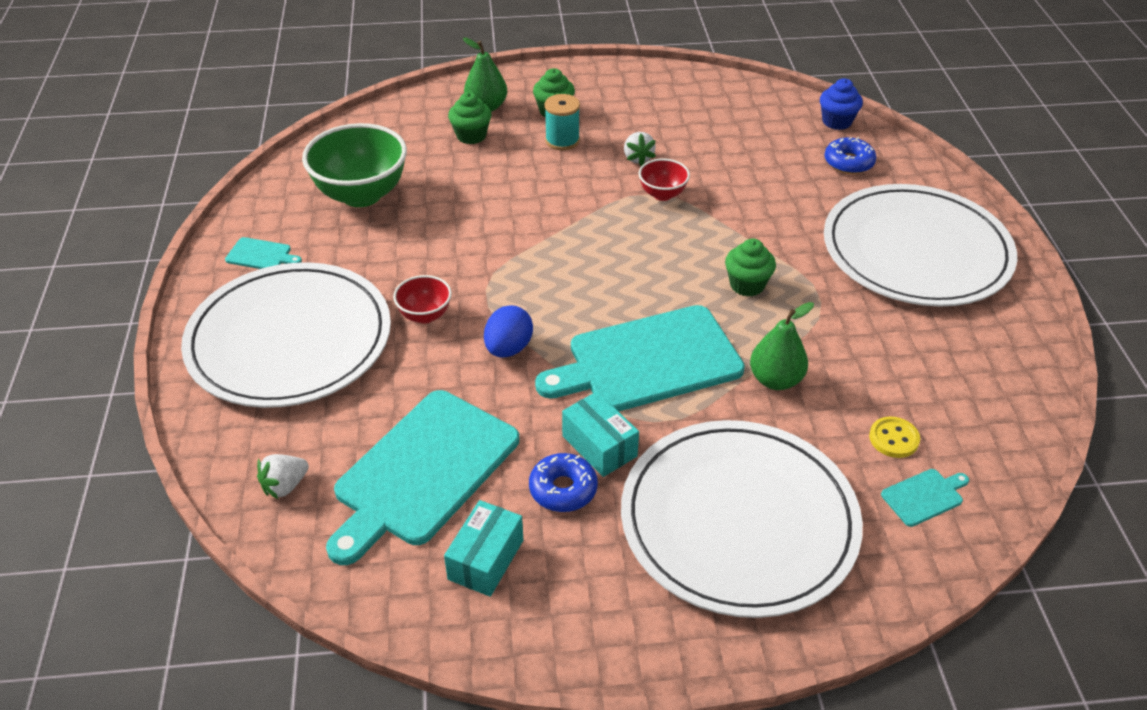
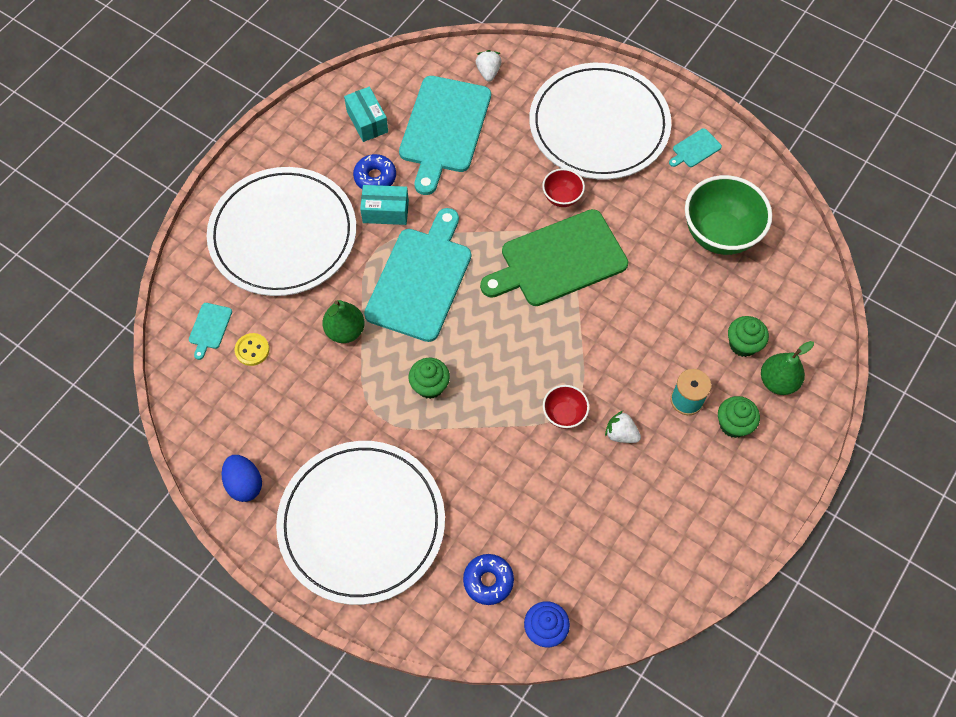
camera: 130 degrees right, 20 degrees up
turquoise cutting board [326,390,519,565] -> turquoise cutting board turned 150 degrees counterclockwise [399,76,491,195]
blue egg [484,305,533,358] -> blue egg moved to [222,455,262,502]
none -> green cutting board [480,209,628,306]

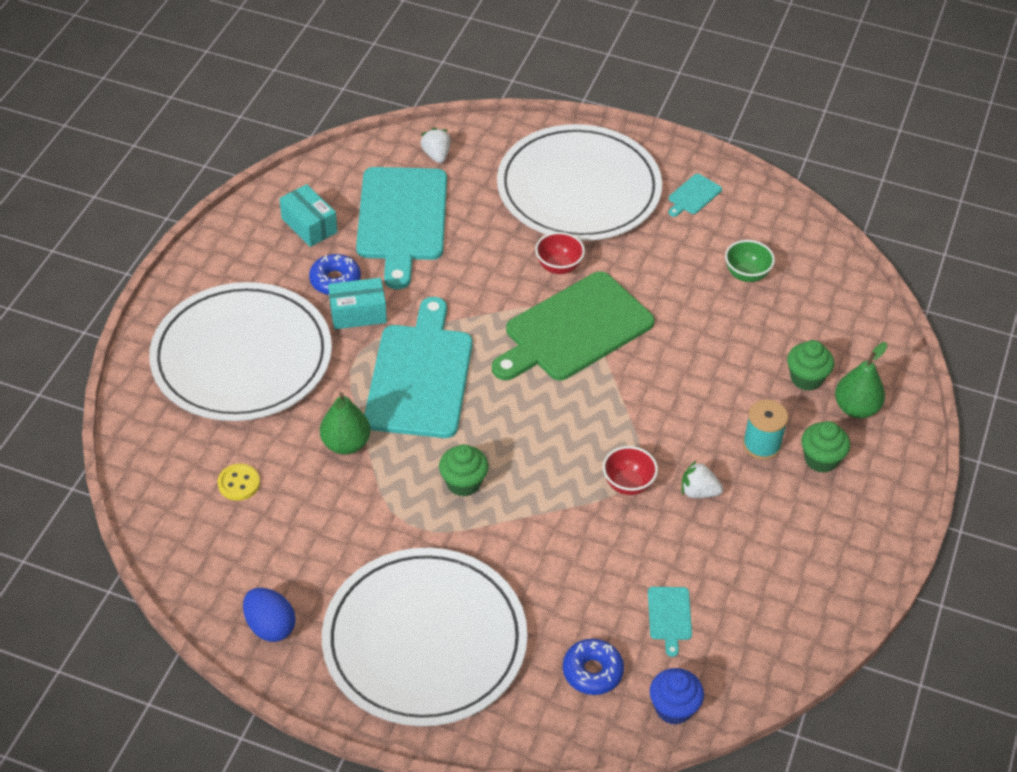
camera: 15 degrees left, 15 degrees down
turquoise cutting board [189,303,232,360] -> turquoise cutting board moved to [648,587,692,657]
green bowl [685,175,772,255] -> green bowl [725,240,775,282], size x0.50

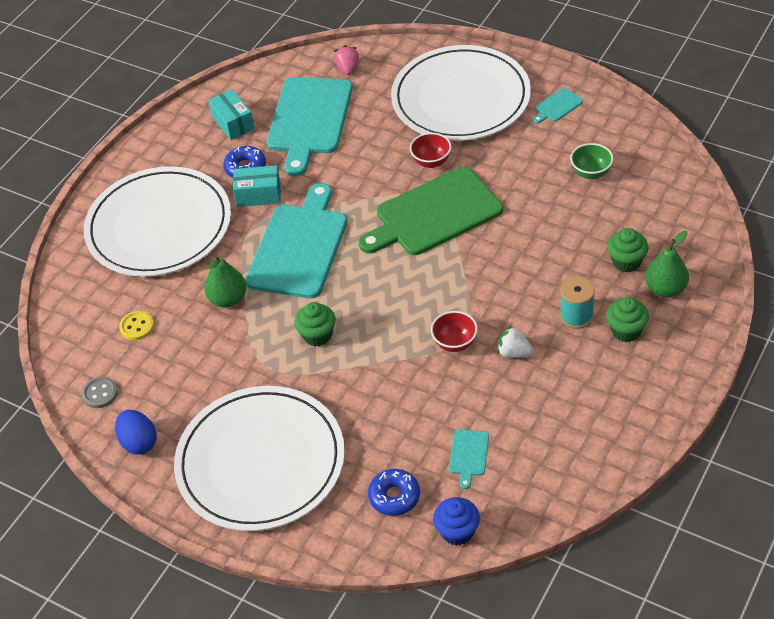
camera: 15 degrees right, 0 degrees up
white strawberry [421,127,451,163] -> pink strawberry [334,45,359,75]
none -> grey button [82,377,118,408]

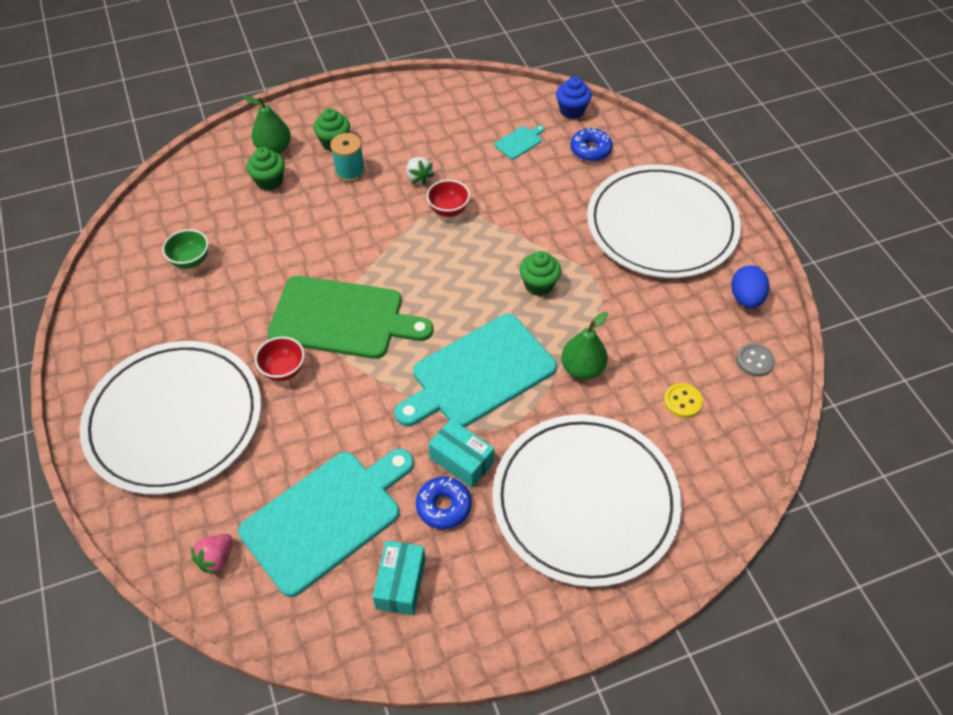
camera: 145 degrees left, 5 degrees up
turquoise cutting board [533,88,583,123] -> none

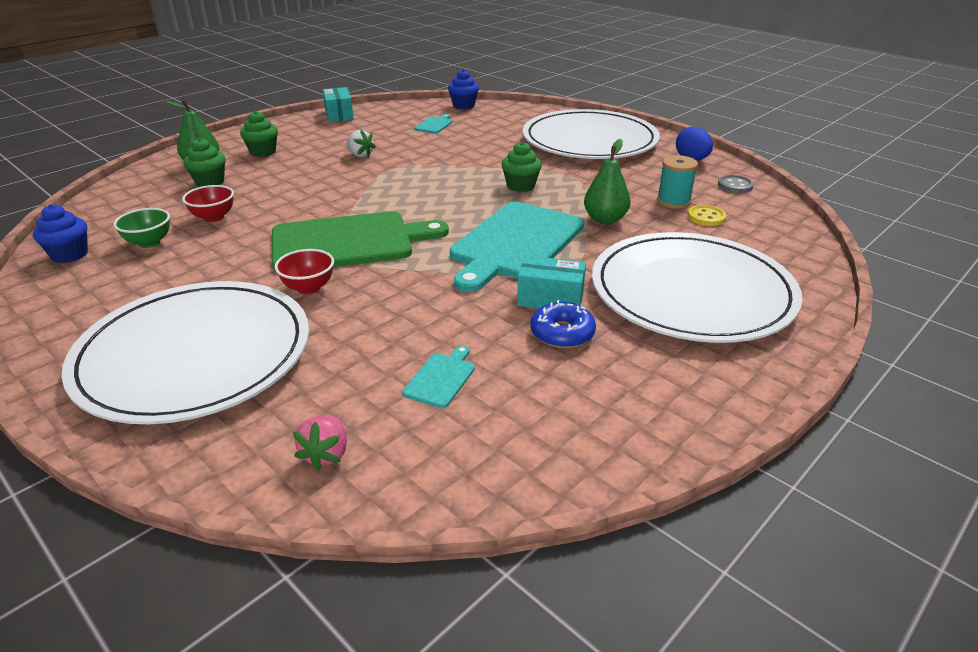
camera: 25 degrees left, 20 degrees down
turquoise cutting board [238,449,414,597] -> turquoise cutting board [402,345,475,408], size x0.40
turquoise spool [330,133,365,182] -> turquoise spool moved to [657,155,698,209]
turquoise box [373,541,426,615] -> turquoise box moved to [323,87,354,122]
red bowl [427,180,470,217] -> red bowl moved to [182,185,234,222]
blue donut [570,127,613,161] -> none
none -> blue cupcake [33,204,88,263]

